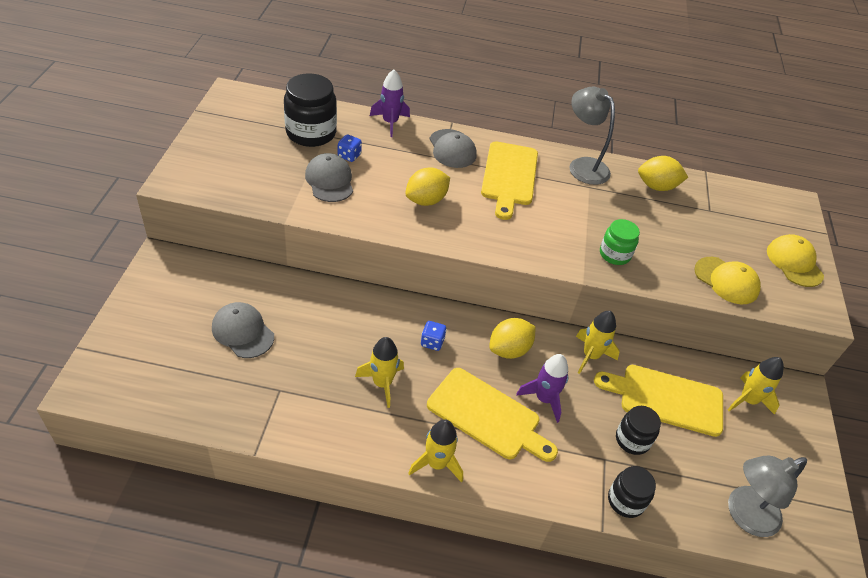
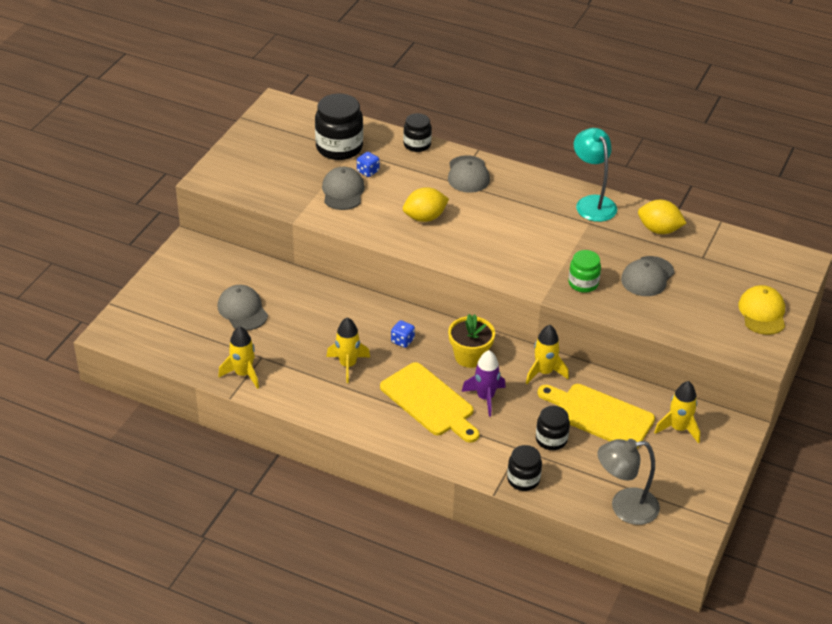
camera: 20 degrees right, 5 degrees down
purple rocket [370,70,410,137] -> black jar [403,113,432,152]
yellow rocket [408,419,463,483] -> yellow rocket moved to [218,326,259,389]
yellow cutting board [481,141,538,220] -> none
yellow lemon [489,318,536,359] -> yellow flower pot [448,314,495,368]
grey lamp [569,87,615,185] -> turquoise lamp [574,128,617,222]
yellow cap [694,257,761,304] -> none
none -> grey cap [621,256,675,296]

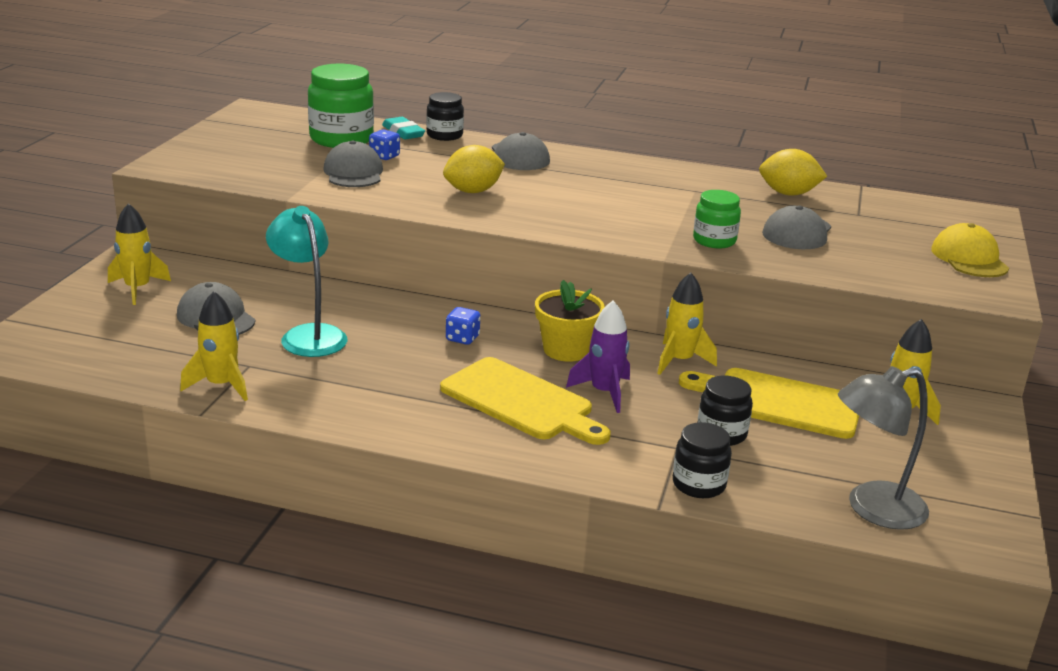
camera: 10 degrees left, 15 degrees down
black jar [315,94,363,160] -> green jar [308,64,374,148]
yellow rocket [327,317,370,383] -> yellow rocket moved to [108,203,171,305]
turquoise lamp [574,128,617,222] -> turquoise lamp moved to [266,206,347,357]
none -> turquoise eraser [382,117,425,140]

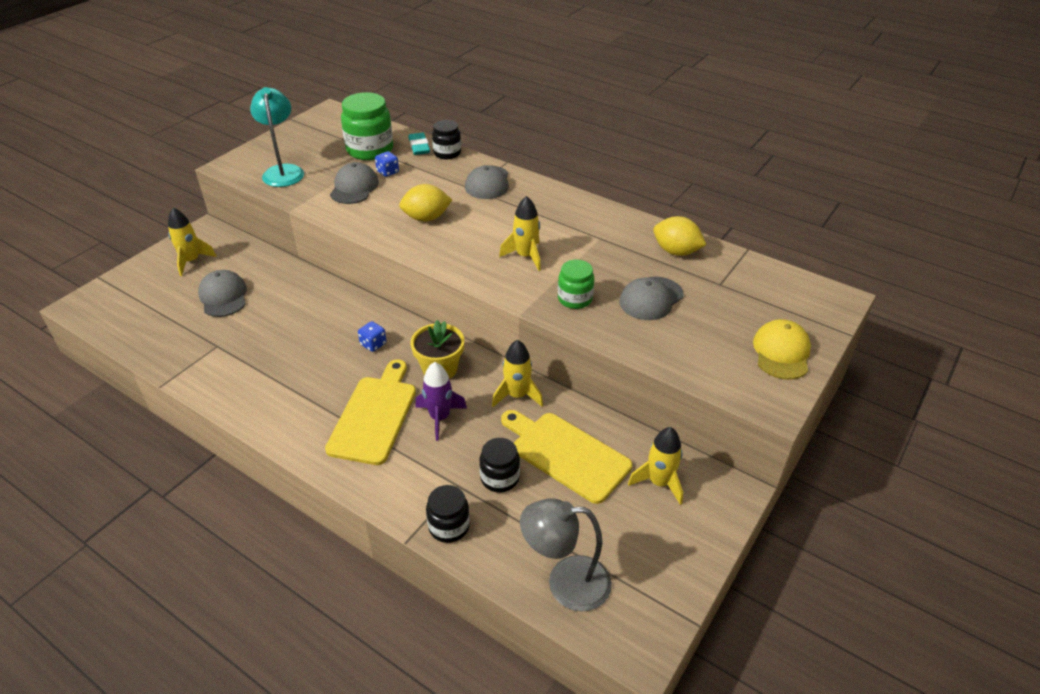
camera: 20 degrees right, 15 degrees up
yellow rocket [180,291,248,401] -> yellow rocket moved to [499,196,541,271]
turquoise lamp [266,206,347,357] -> turquoise lamp moved to [250,87,304,187]
yellow cutting board [440,357,611,445] -> yellow cutting board turned 135 degrees counterclockwise [325,360,416,465]

